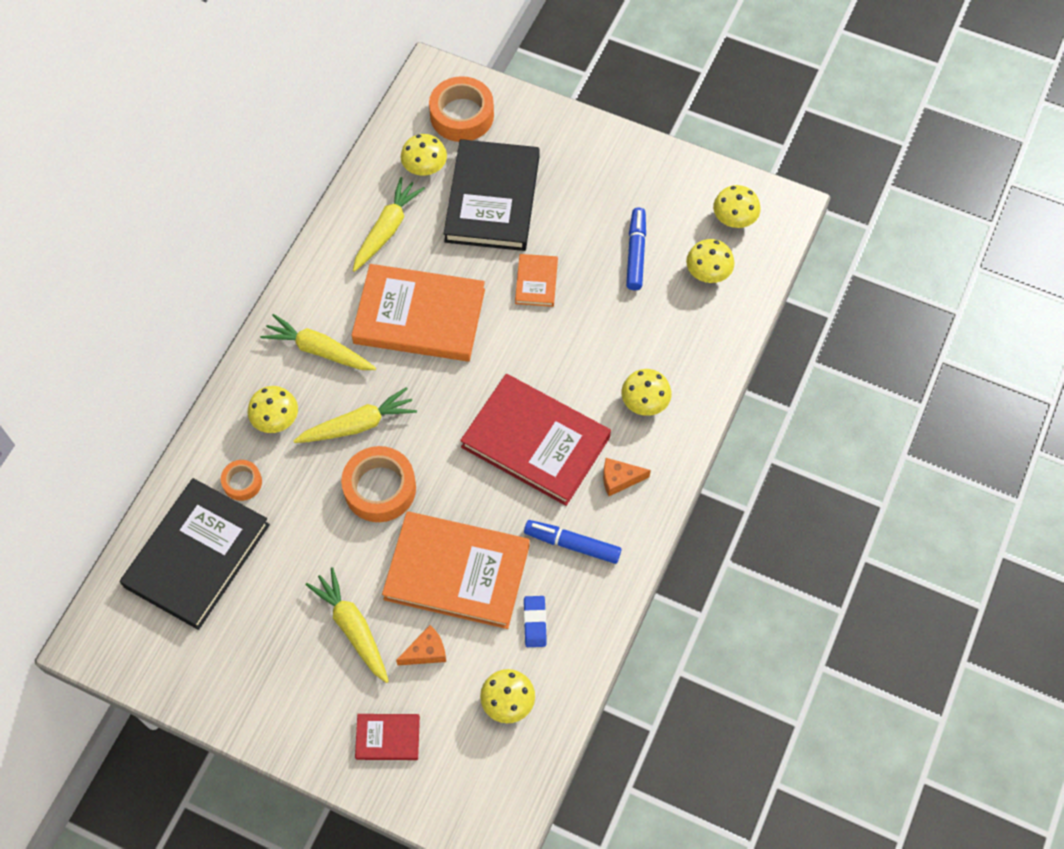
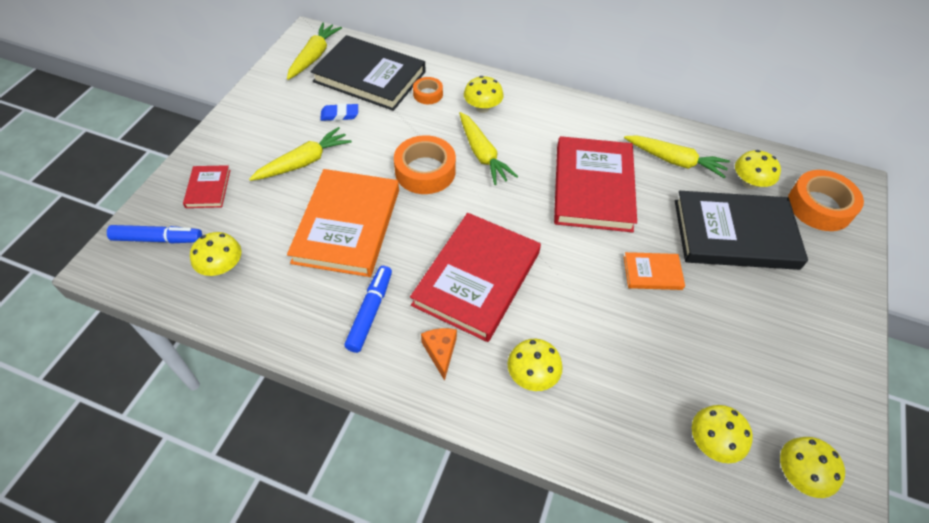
camera: 85 degrees right, 10 degrees down
yellow carrot [260,314,376,370] -> yellow carrot moved to [287,22,342,80]
orange book [351,264,485,362] -> red book [554,136,637,232]
orange cheese [396,625,446,665] -> none
blue eraser [524,596,547,647] -> blue eraser moved to [320,103,358,121]
blue marker [626,208,646,290] -> blue marker moved to [107,225,202,243]

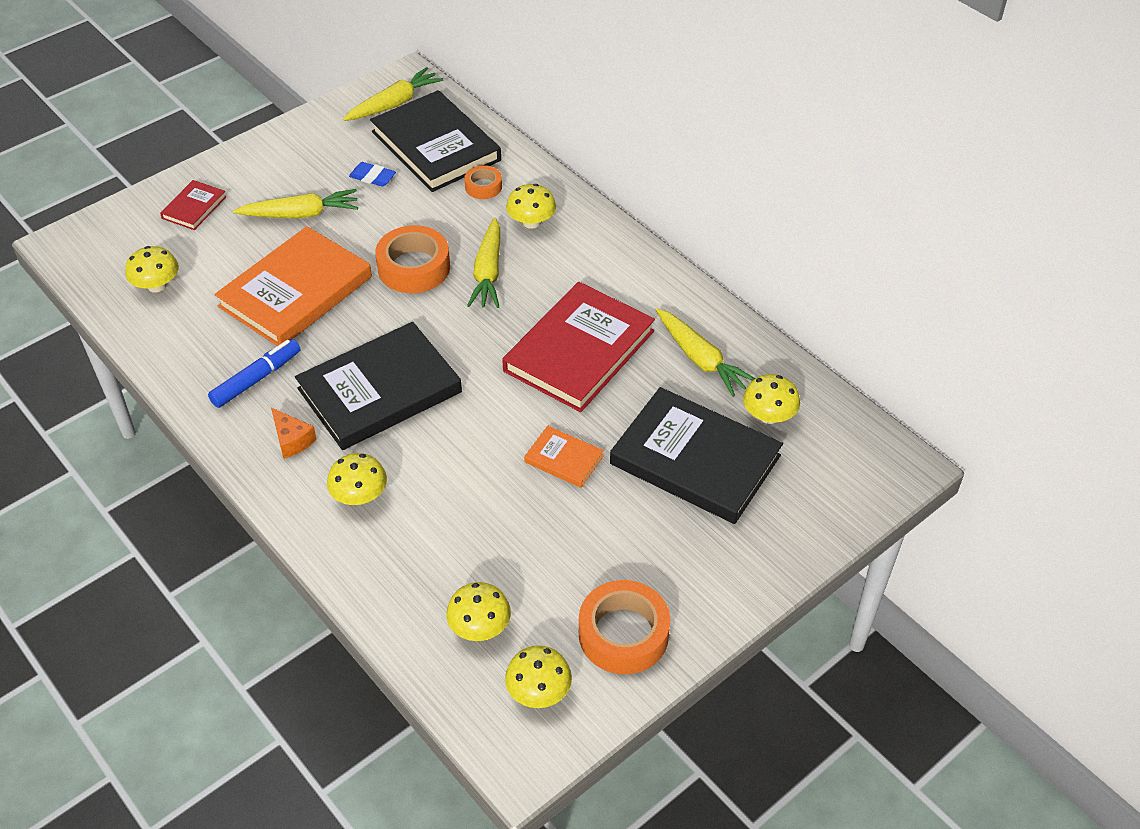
camera: 30 degrees right, 5 degrees down
blue marker [107,225,202,243] -> none
red book [410,213,541,342] -> black book [295,322,462,450]
orange cheese [421,328,457,381] -> orange cheese turned 120 degrees clockwise [271,408,317,459]
orange tape [788,170,864,231] -> orange tape moved to [579,580,670,674]

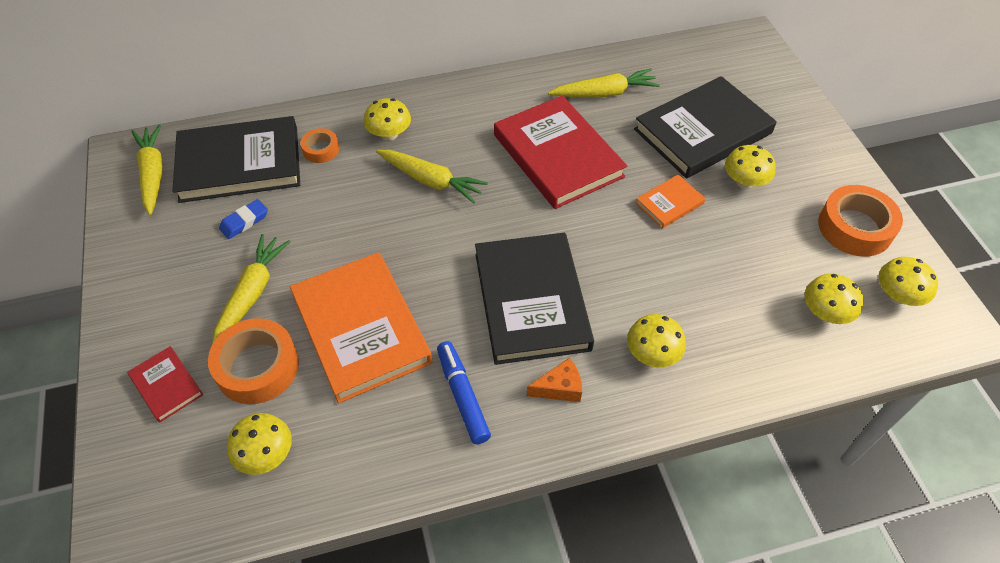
camera: 65 degrees left, 5 degrees up
orange tape [375,225,450,293] -> orange tape moved to [208,318,299,404]
yellow mushroom [743,374,800,424] -> yellow mushroom moved to [725,145,776,189]

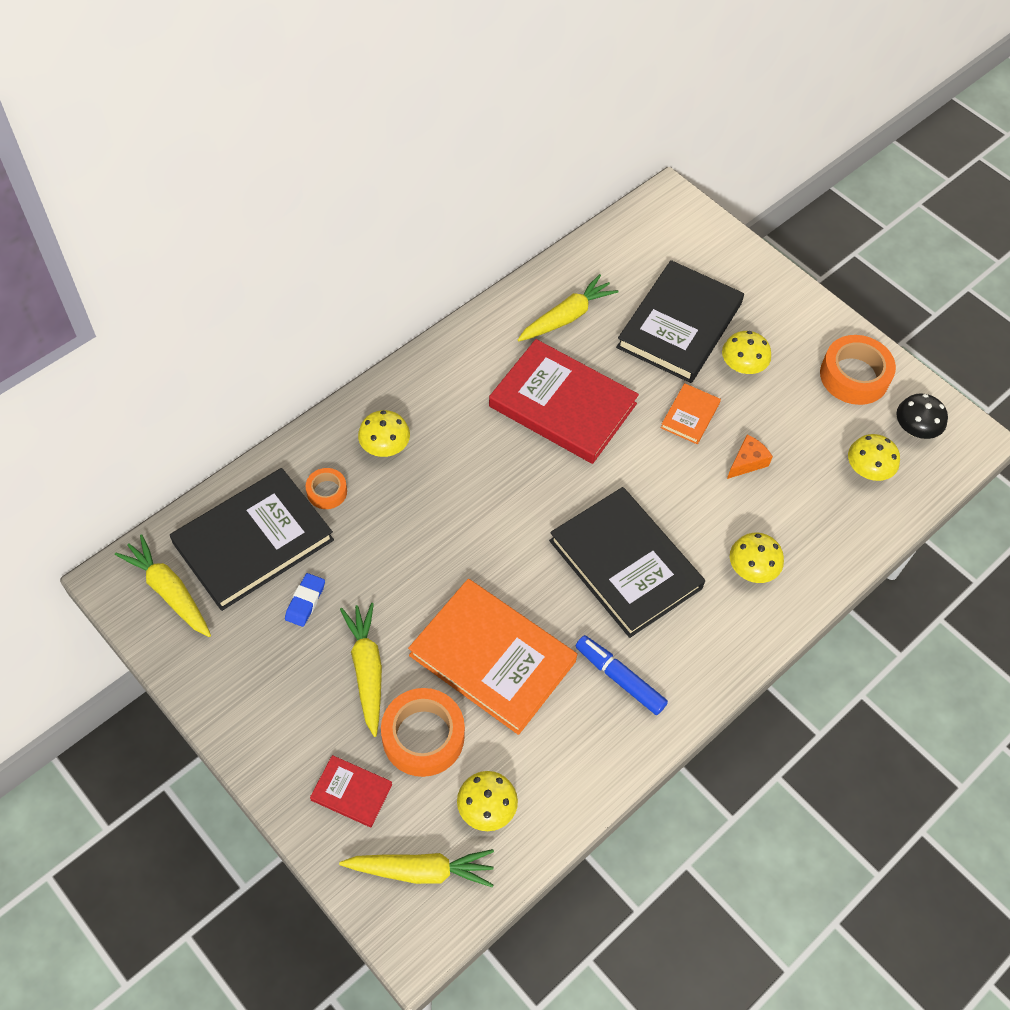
camera: 30 degrees left, 5 degrees up
yellow carrot [376,150,488,203] -> yellow carrot moved to [339,849,494,887]
orange cheese [527,358,582,402] -> orange cheese moved to [727,434,773,479]
yellow mushroom [879,257,938,306] -> black mushroom [896,393,948,439]

